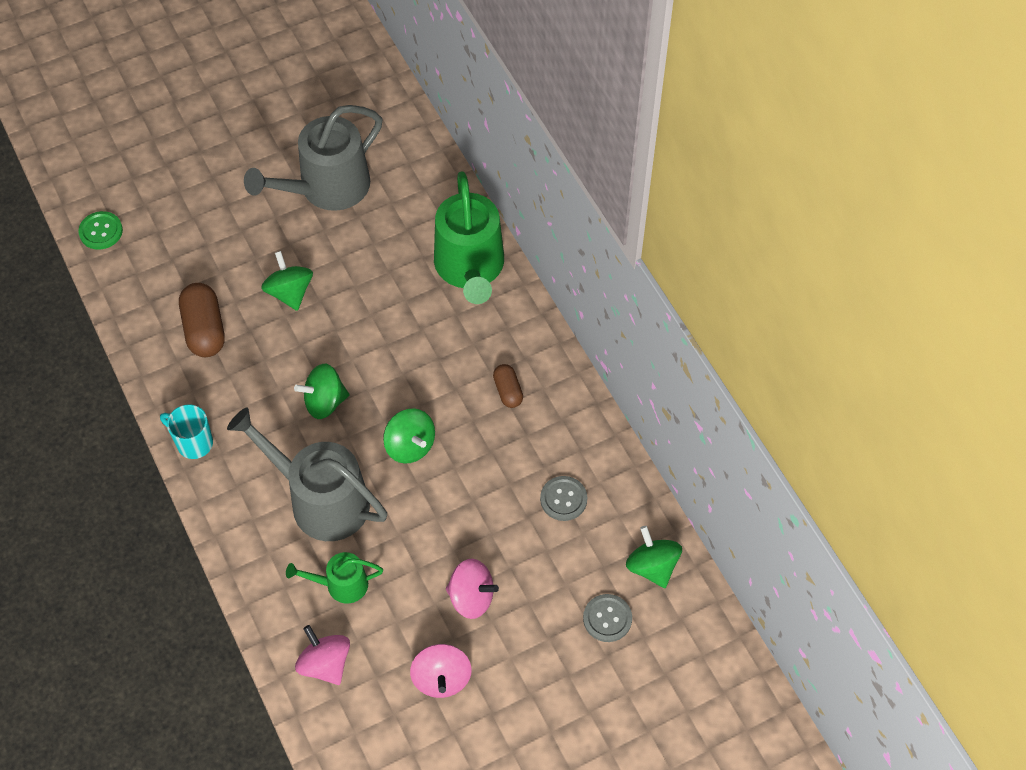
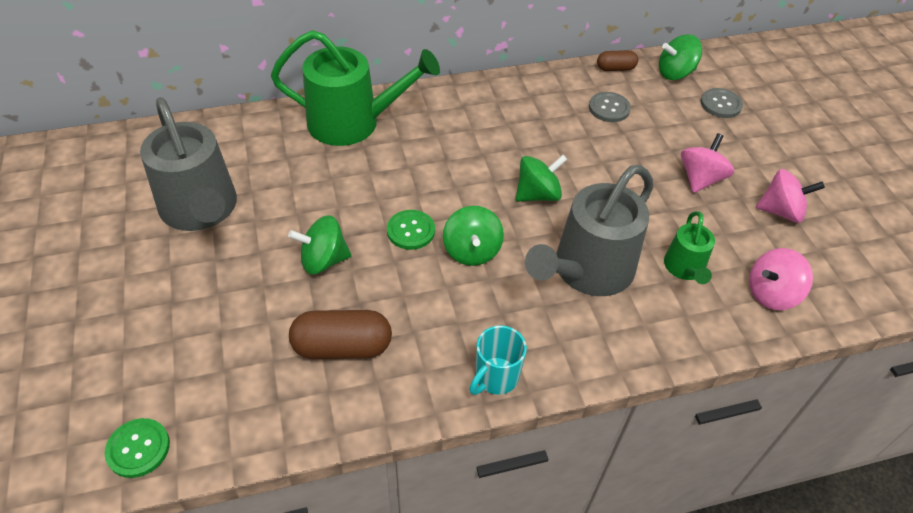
camera: 80 degrees left, 10 degrees down
brown capsule [493,364,523,408] -> brown capsule moved to [597,50,638,71]
none -> green button [387,210,435,250]

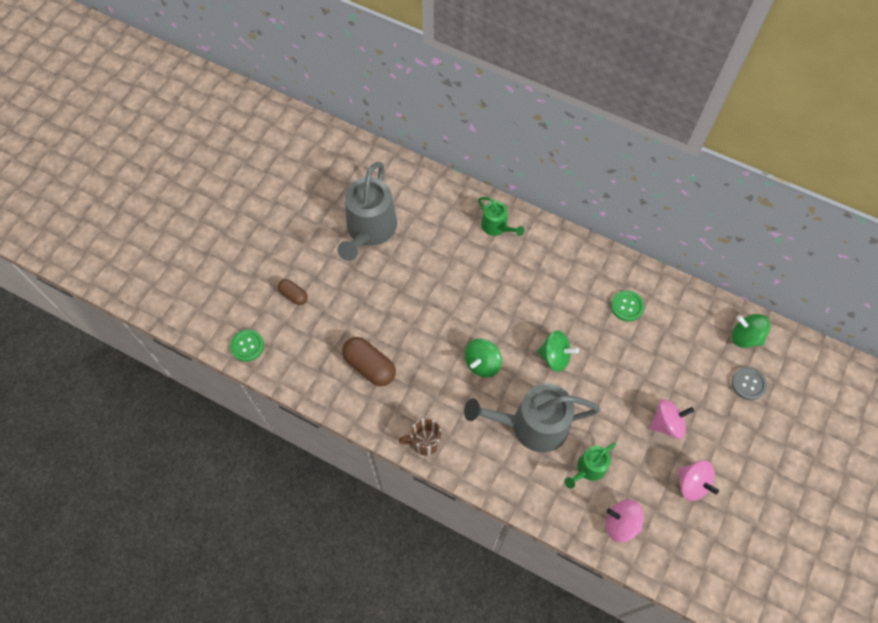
camera: 45 degrees right, 15 degrees up
green watering can [271,30,440,146] -> green watering can [478,197,524,236], size x0.51
green spinning top [288,215,351,275] -> none
green button [387,210,435,250] -> green button moved to [611,290,644,321]
turquoise mug [469,325,527,395] -> brown mug [398,418,441,456]
grey button [589,92,631,122] -> none
brown capsule [597,50,638,71] -> brown capsule moved to [278,279,308,305]

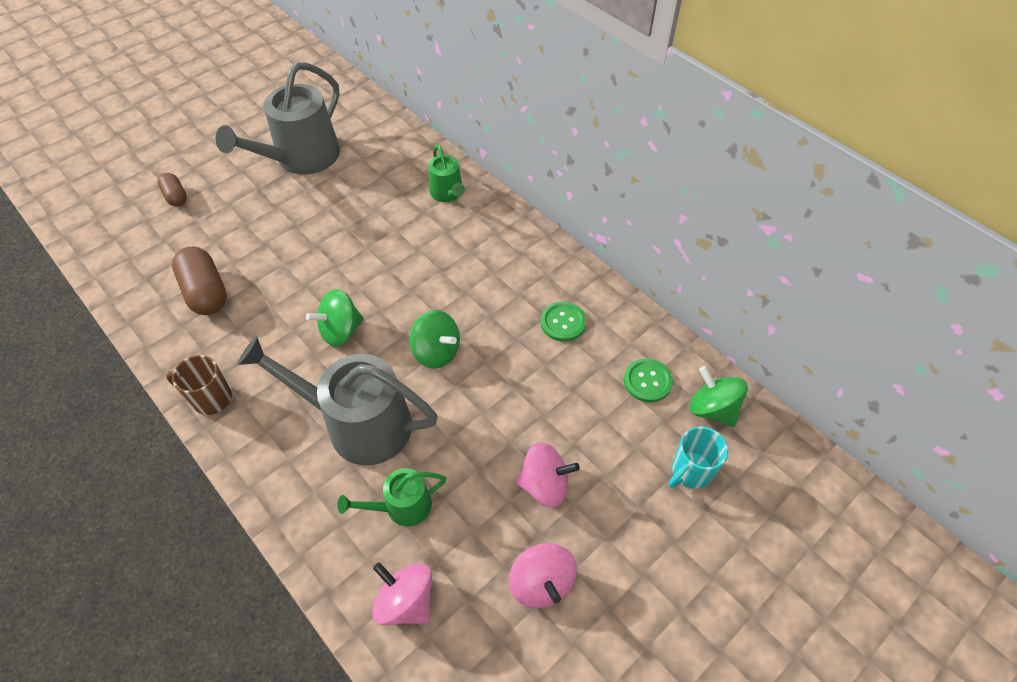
camera: 20 degrees right, 10 degrees down
green button [230,329,264,362] -> green button moved to [624,358,673,402]
grey button [732,367,767,400] -> turquoise mug [669,427,728,489]

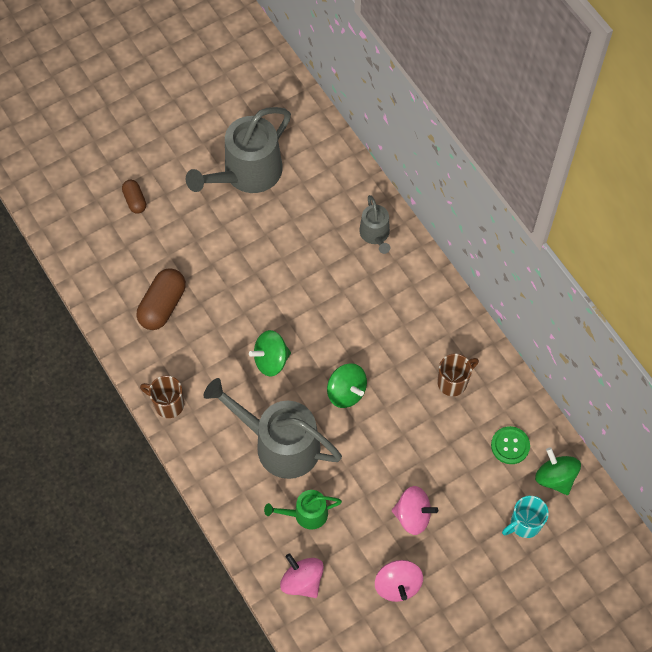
camera: 10 degrees right, 10 degrees up
brown capsule [172,247,227,315] -> brown capsule turned 45 degrees clockwise [137,268,186,330]
green watering can [428,144,465,202] -> grey watering can [359,195,390,254]
green button [540,301,586,342] -> brown mug [437,354,479,396]

